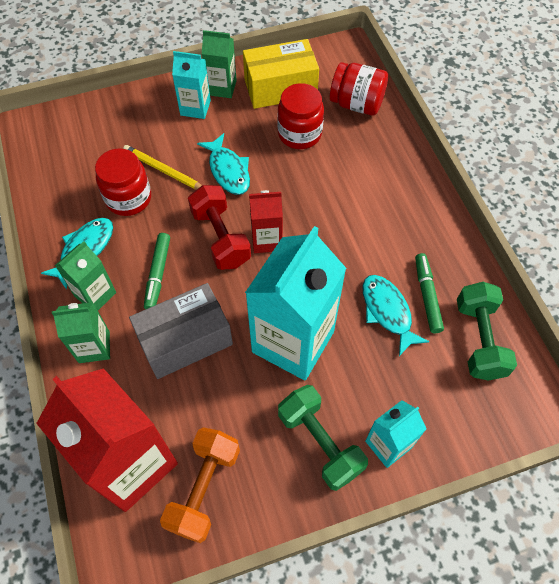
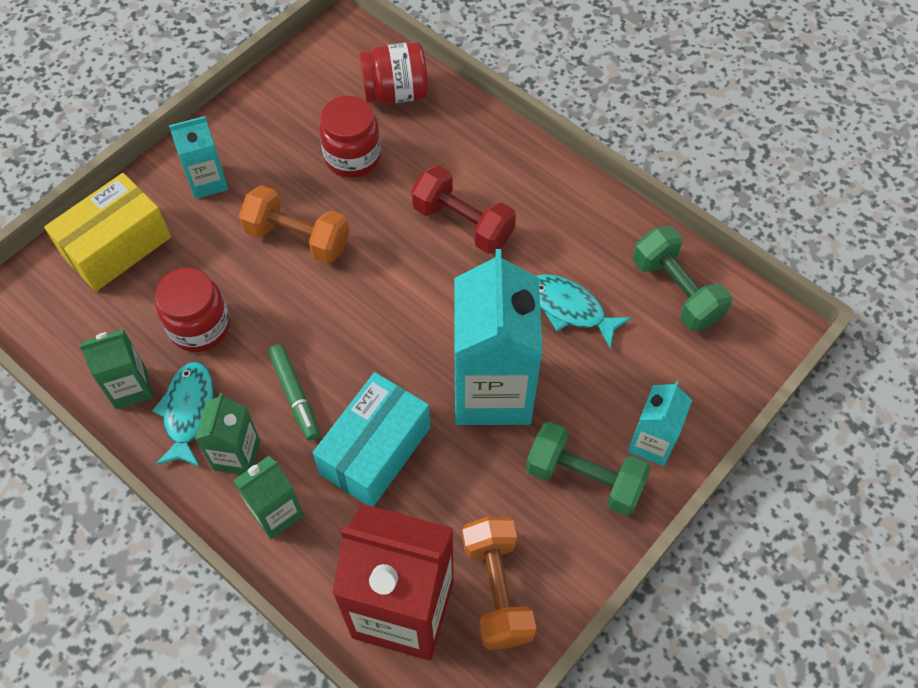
camera: 30 degrees left, 0 degrees up
yellow pencil [123,145,202,190] -> none
grey box [129,283,233,379] -> turquoise box [313,372,430,507]
red dumbbell [188,185,251,270] -> red dumbbell moved to [411,165,516,254]
turquoise fish [197,133,250,195] -> orange dumbbell [239,185,350,264]
green carton [202,30,237,98] -> green carton moved to [79,329,153,409]
yellow box [243,39,319,109] -> yellow box moved to [44,173,171,292]
red carton [249,190,283,253] -> none
green marker [415,253,444,333] -> none

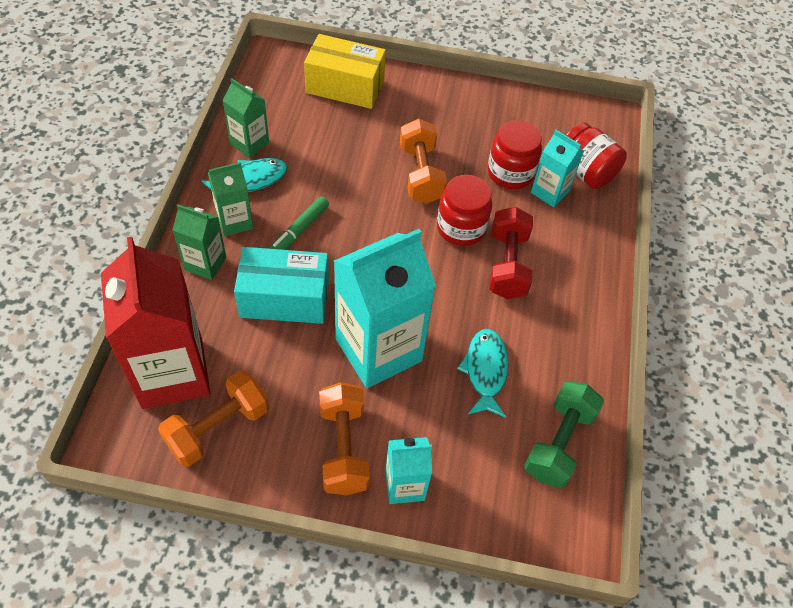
camera: 55 degrees right, 5 degrees down
red jar [155,268,230,352] -> red jar moved to [437,175,492,246]
turquoise carton [169,116,228,199] -> turquoise carton moved to [531,130,584,207]
green dumbbell [526,422,651,516] -> orange dumbbell [319,382,370,495]

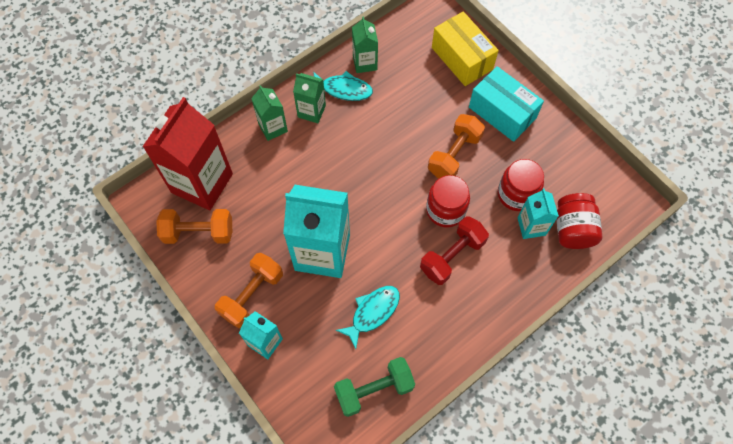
camera: 45 degrees right, 10 degrees up
turquoise box [234,247,329,324] -> turquoise box moved to [469,66,544,142]
green marker [268,197,329,250] -> none

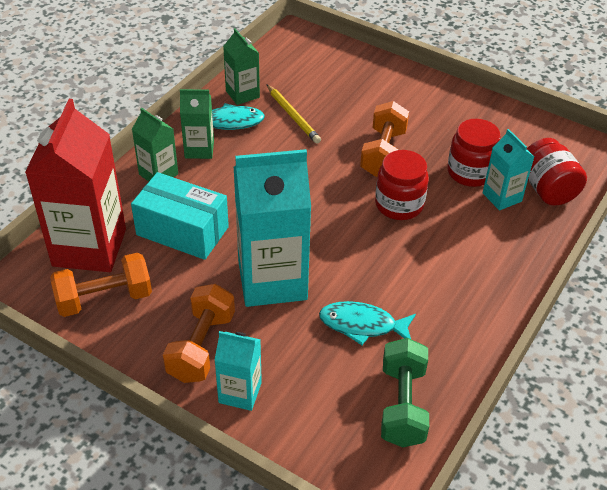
camera: 20 degrees left, 20 degrees down
green dumbbell [334,357,415,417] -> green dumbbell turned 45 degrees counterclockwise [381,338,429,447]
turquoise fish [336,286,400,349] -> turquoise fish turned 105 degrees counterclockwise [319,301,416,345]
red dumbbell [420,216,489,285] -> none
yellow box [432,11,499,86] -> none
turquoise box [469,66,544,142] -> turquoise box moved to [131,172,229,260]
none -> yellow pencil [267,84,321,143]

